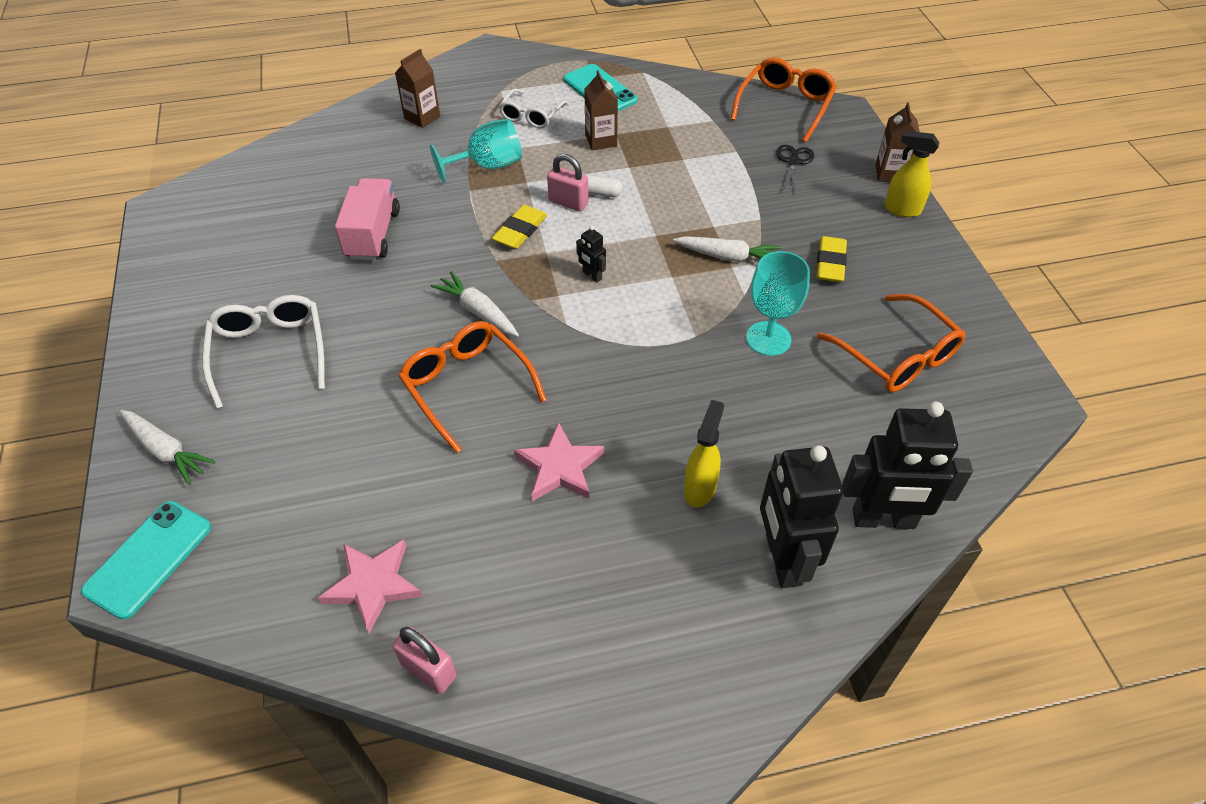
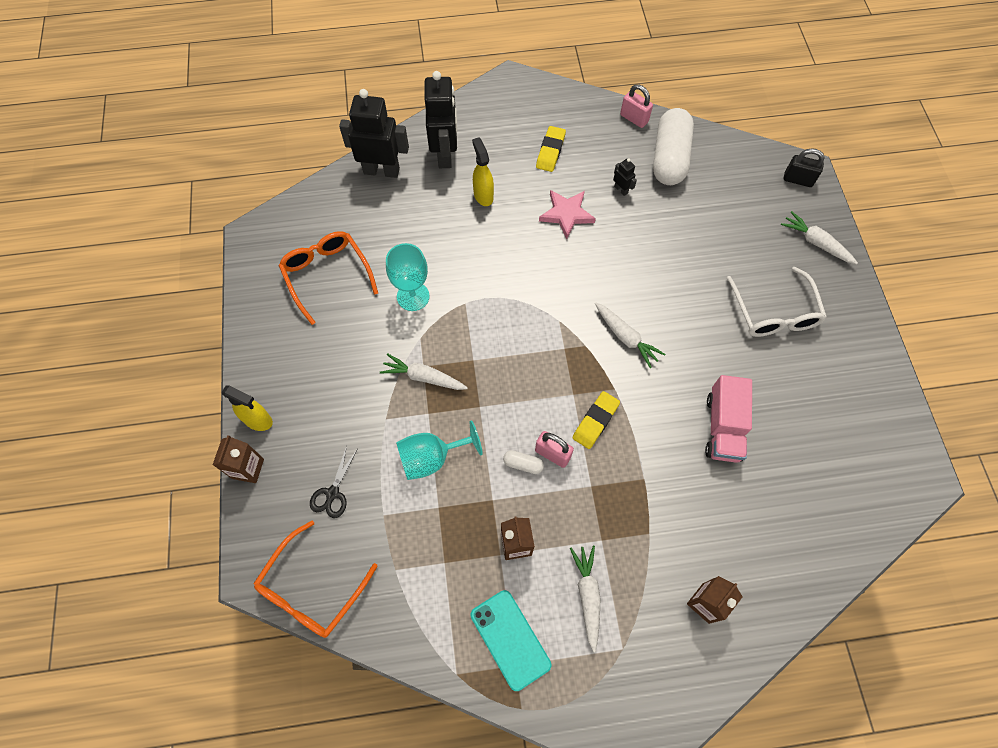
camera: 175 degrees left, 15 degrees up
turquoise phone [81,501,211,620] -> black padlock [784,148,825,187]
pink star [318,540,422,634] -> white capsule [653,108,694,185]
orange glasses [398,321,547,453] -> none
turquoise goblet [430,119,522,183] -> turquoise goblet moved to [396,420,483,480]
white glasses [499,89,568,128] -> white carrot [570,545,601,653]
black robot [576,226,606,283] -> black robot moved to [613,158,637,196]
yellow spray bottle [684,400,724,508] -> yellow spray bottle turned 135 degrees clockwise [472,138,494,206]
yellow eraser [817,236,847,282] -> yellow eraser moved to [536,126,566,172]

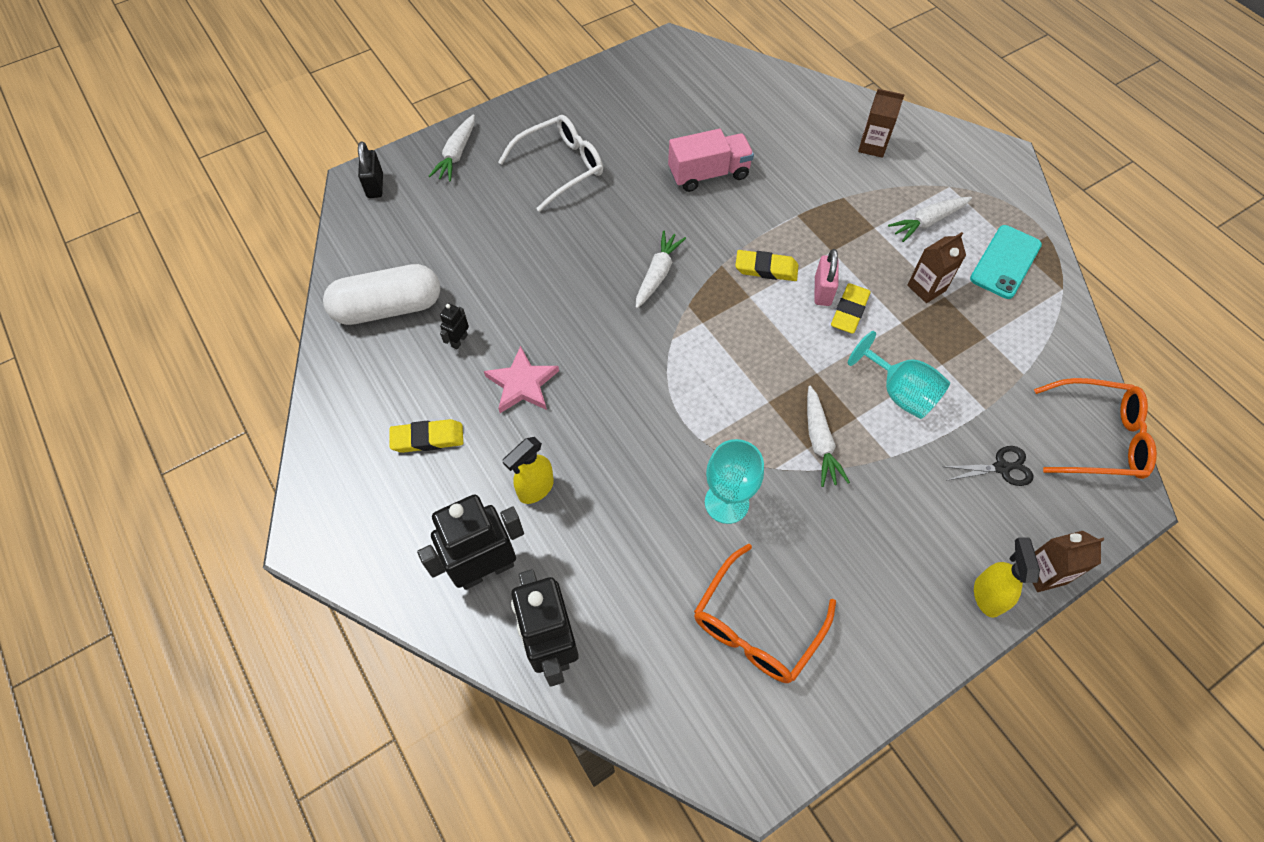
camera: 115 degrees left, 5 degrees down
white capsule [503,450,544,474] -> yellow eraser [831,283,871,334]
pink padlock [620,84,653,128] -> none

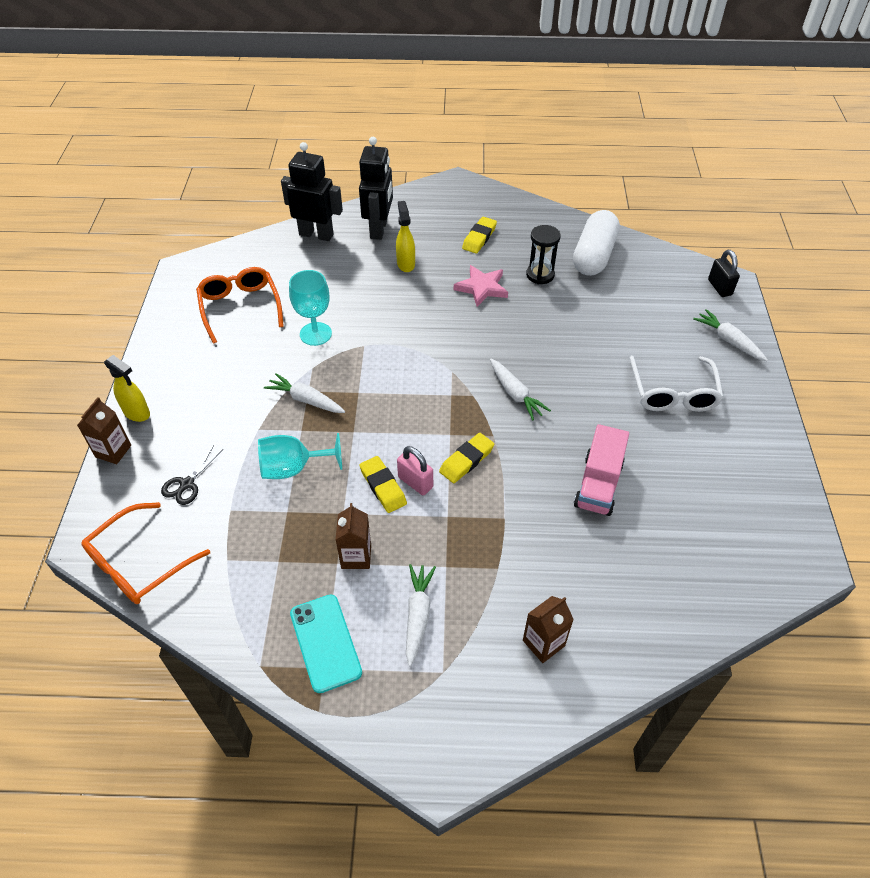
camera: 125 degrees right, 10 degrees down
black padlock [358,141,383,198] -> black padlock turned 45 degrees clockwise [708,250,740,297]
black robot [440,303,469,349] -> black hourglass [526,225,561,284]

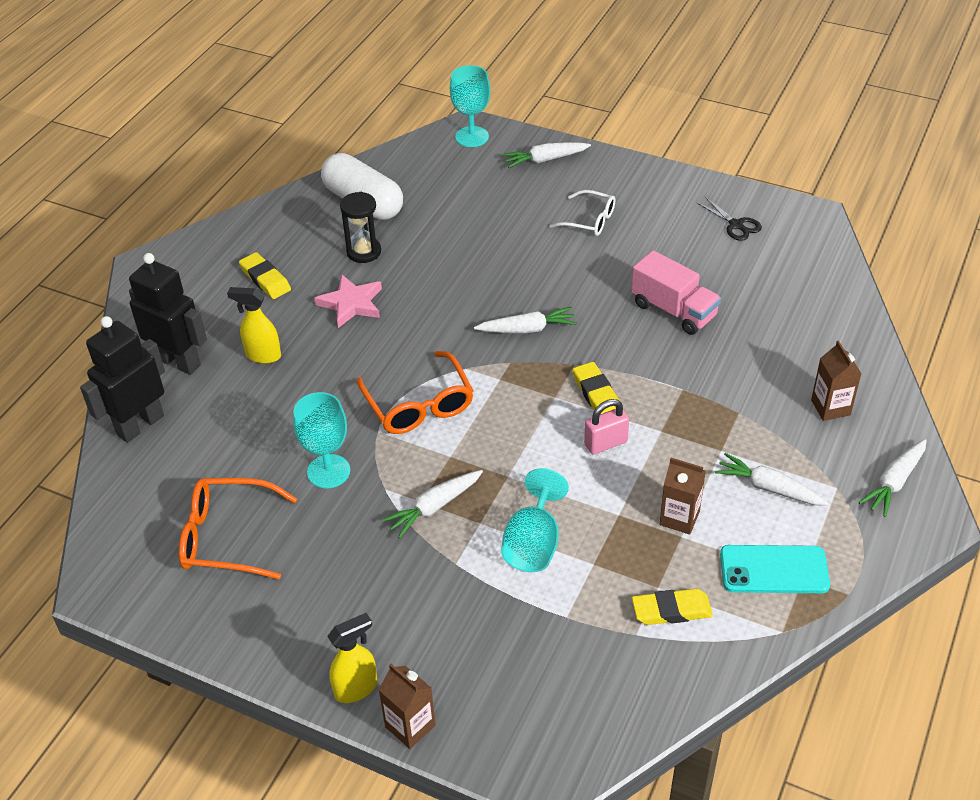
camera: 65 degrees left, 5 degrees down
orange glasses [81,502,210,604] -> orange glasses moved to [356,351,474,434]
black scissors [161,445,223,505] -> black scissors moved to [696,197,762,241]
yellow eraser [360,456,407,513] -> yellow eraser moved to [632,589,713,625]
white glasses [630,356,724,412] -> white glasses [549,190,616,236], size x0.65
black padlock [708,250,740,297] -> turquoise goblet [450,65,490,147]
none -> white carrot [859,439,927,517]

